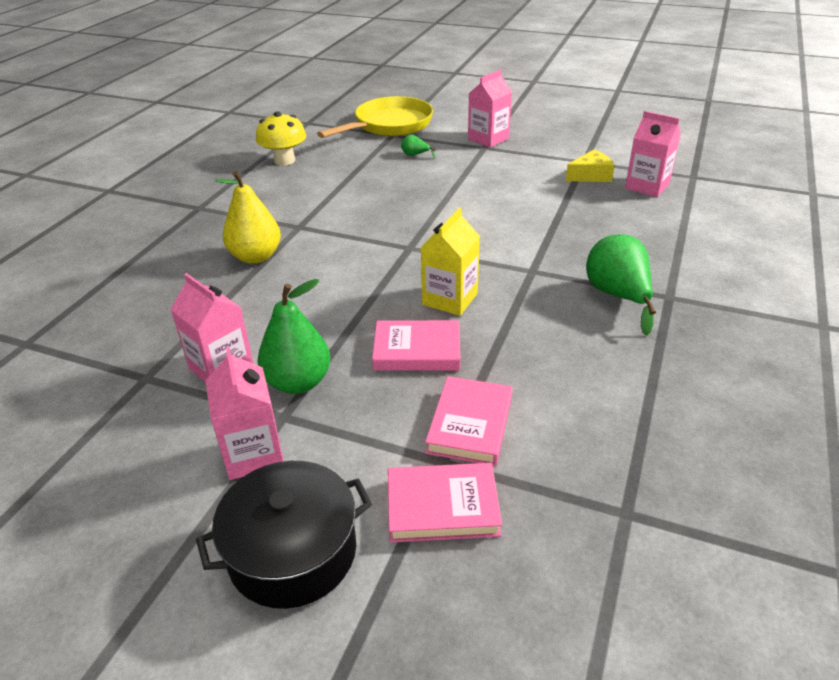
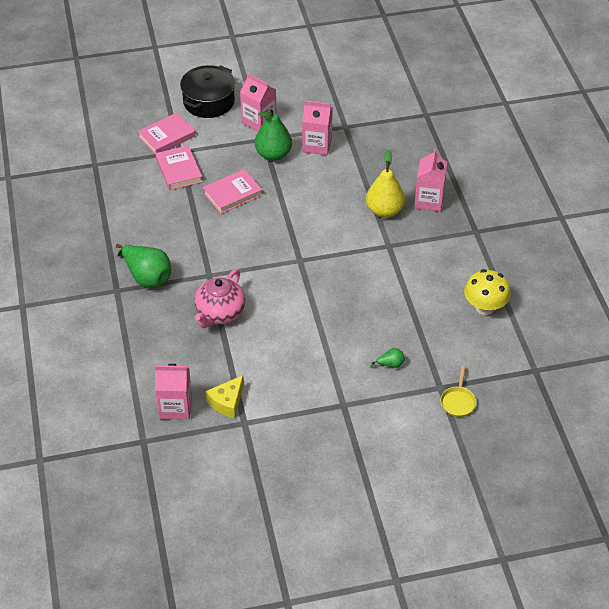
camera: 145 degrees right, 10 degrees up
yellow pan [317,96,433,138] -> yellow pan [440,365,476,417], size x0.43
yellow carton [421,208,480,316] -> none
pink carton [468,70,512,148] -> pink carton moved to [414,149,447,212]
none -> pink teapot [194,269,245,328]

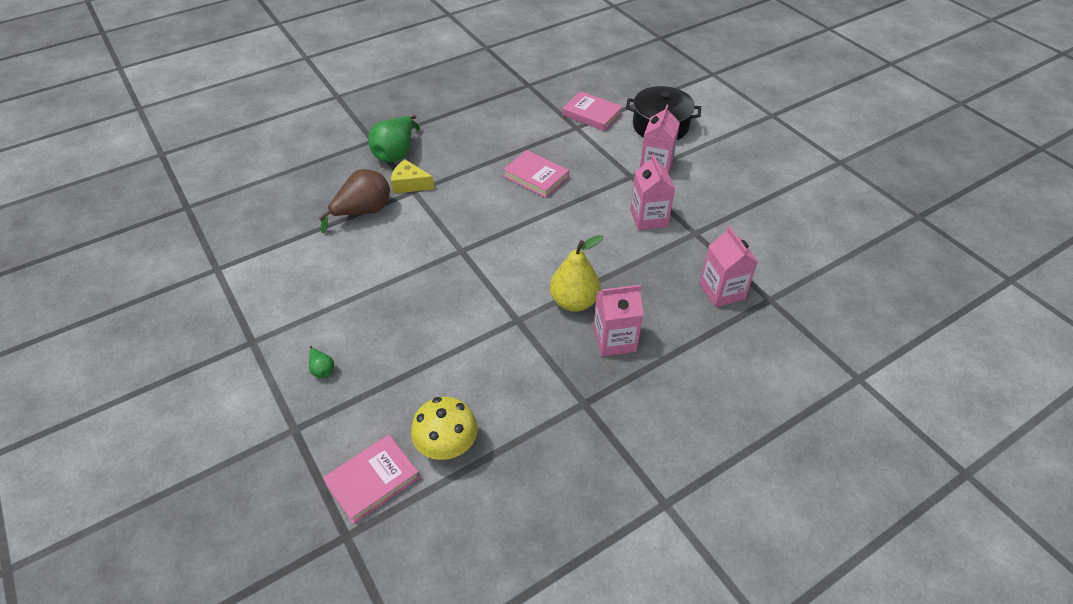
camera: 70 degrees right, 0 degrees up
pink carton [155,364,192,420] -> pink carton moved to [699,226,758,307]
pink book [156,146,202,190] -> pink book moved to [323,435,420,524]
pink teapot [194,269,245,328] -> brown pear [318,169,390,233]
yellow cheese [206,375,244,418] -> yellow cheese moved to [391,159,435,194]
green pear [255,107,292,161] -> none
yellow pan [440,365,476,417] -> none

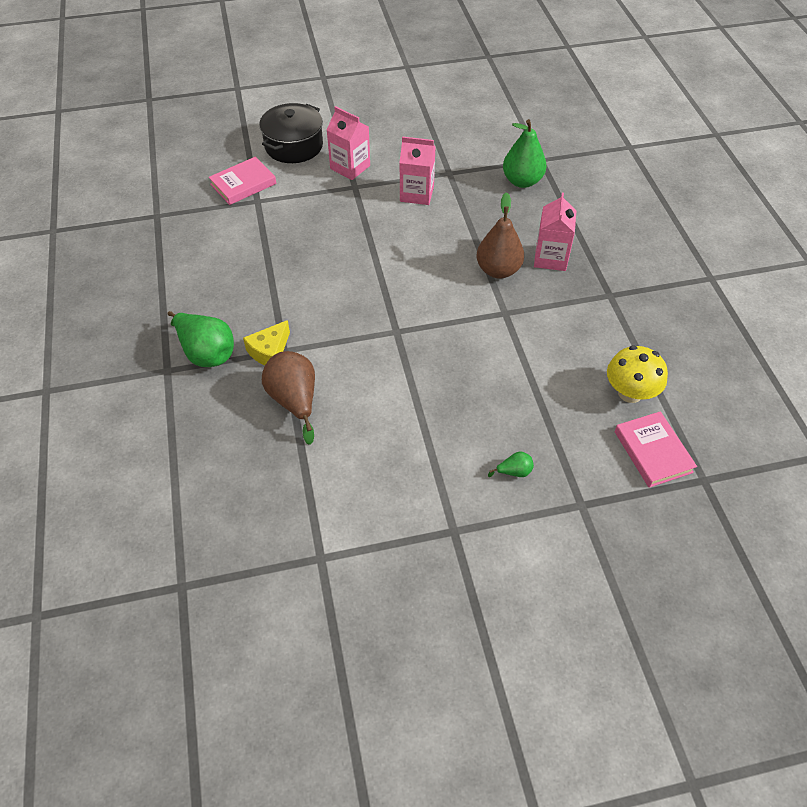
camera: 70 degrees left, 5 degrees up
pink book [503,150,569,198] -> none
yellow pear [550,235,603,312] -> brown pear [477,192,524,279]
pink carton [699,226,758,307] -> green pear [503,119,546,188]

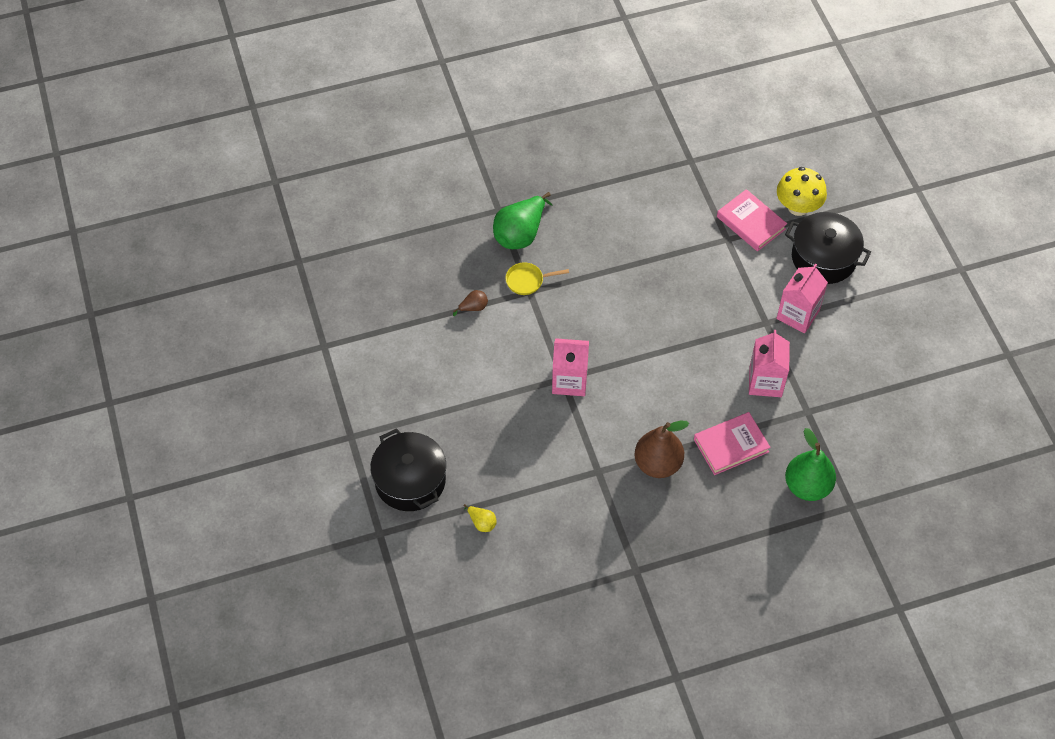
camera: 85 degrees right, 5 degrees up
yellow cheese [243,320,290,365] -> yellow pan [505,262,569,295]
brown pear [262,351,315,445] -> brown pear [453,290,488,316], size x0.46
green pear [488,451,534,477] -> black pot [370,428,446,511]
pink carton [534,193,576,271] -> pink carton moved to [552,338,589,396]
yellow mushroom [607,345,668,403] -> yellow mushroom moved to [777,167,827,216]
pink book [615,411,697,488] -> pink book moved to [694,412,770,475]
none -> yellow pear [464,504,497,532]

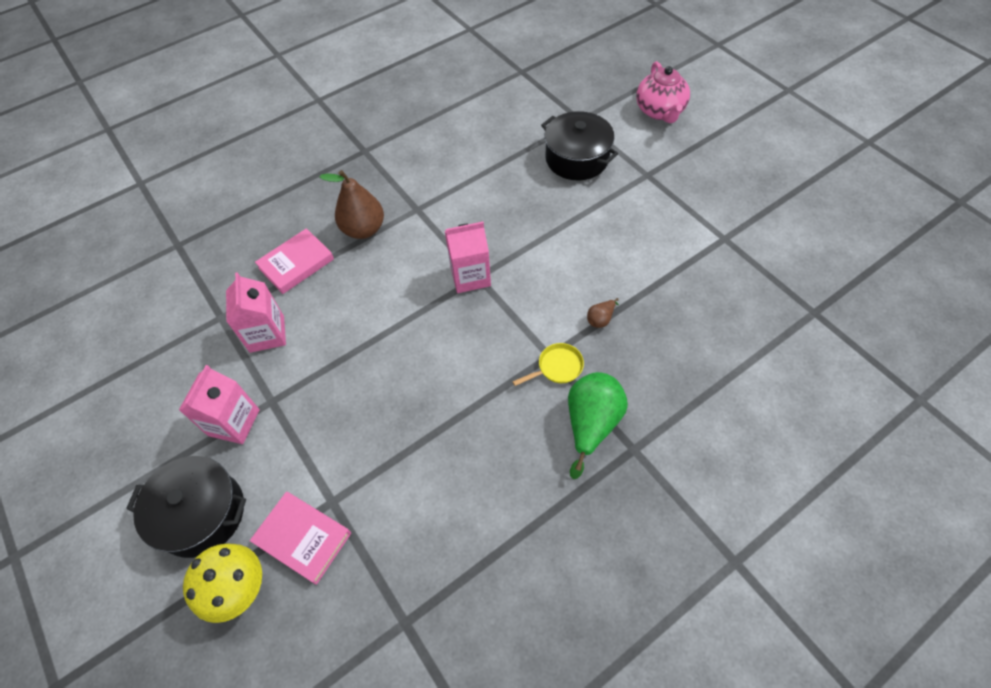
camera: 165 degrees right, 0 degrees up
yellow pear [464,504,497,532] -> none
green pear [785,428,836,501] -> none
none -> pink teapot [636,61,690,123]

